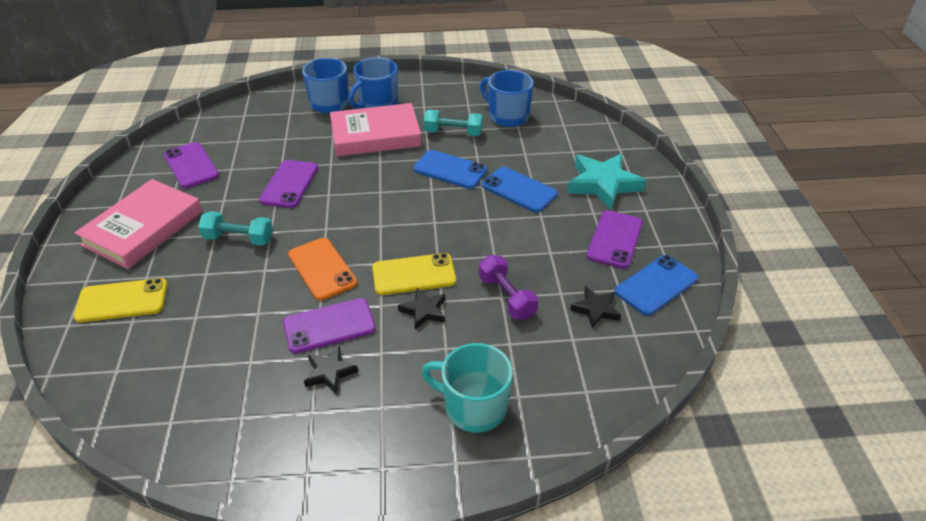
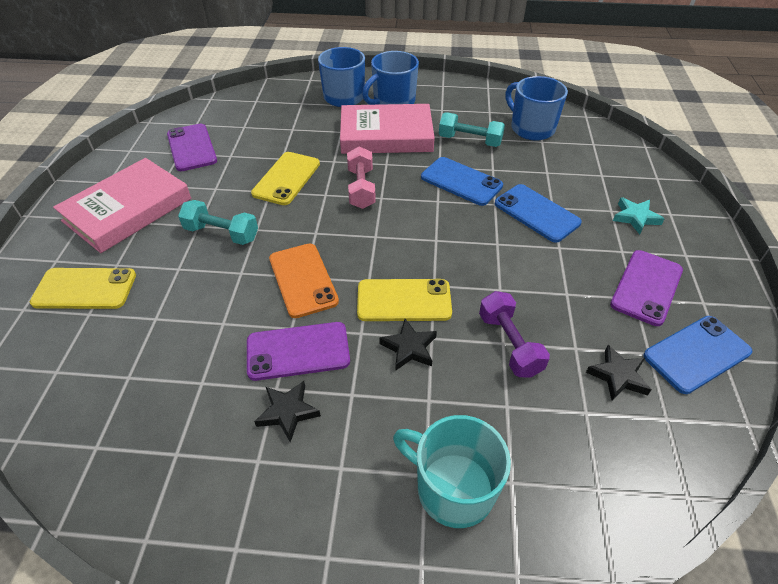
camera: 10 degrees right, 5 degrees up
purple phone [259,160,318,208] -> yellow phone [251,152,320,205]
turquoise star [567,154,646,210] -> turquoise star [613,197,665,234], size x0.53
none -> pink dumbbell [347,146,376,209]

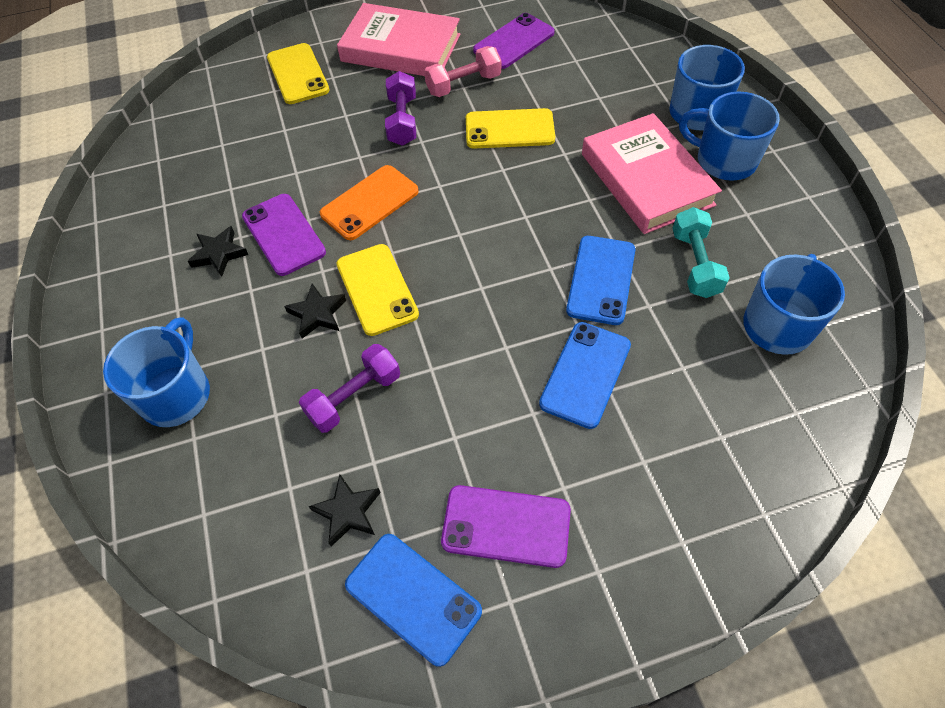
camera: 70 degrees right, 10 degrees up
turquoise dumbbell [178,200,258,245] -> purple dumbbell [385,71,416,146]
pink dumbbell [347,146,376,209] -> pink dumbbell moved to [424,46,501,97]
turquoise mug [393,415,511,528] -> blue mug [103,317,210,427]
turquoise star [613,197,665,234] -> none

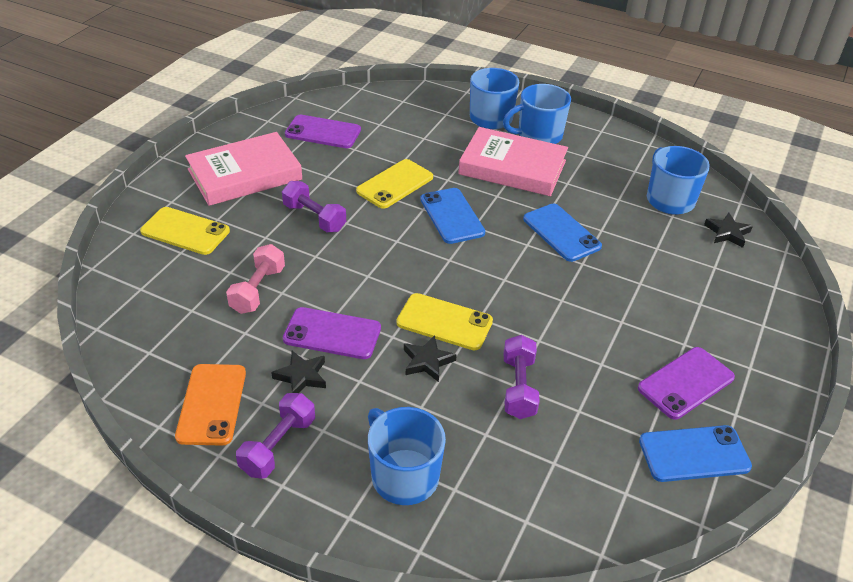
camera: 50 degrees left, 15 degrees down
black star [309,474,381,547] -> black star moved to [704,213,753,248]
orange phone [320,165,419,240] -> orange phone moved to [175,364,246,446]
pink dumbbell [424,46,501,97] -> pink dumbbell moved to [226,244,285,314]
purple phone [473,13,555,69] -> purple phone turned 75 degrees counterclockwise [285,115,361,148]
blue phone [539,322,631,429] -> blue phone moved to [420,188,485,244]
turquoise dumbbell [672,207,730,298] -> none
none -> purple dumbbell [236,393,315,479]

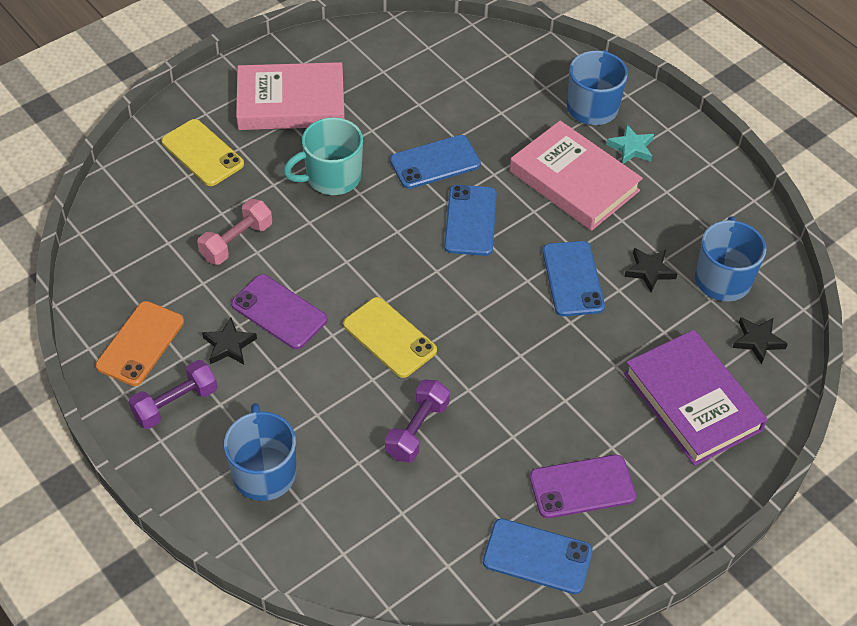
camera: 25 degrees right, 10 degrees up
purple dumbbell [282,181,346,232] -> turquoise mug [283,117,363,195]
purple phone [285,115,361,148] -> none
yellow phone [356,159,433,209] -> blue phone [390,135,481,189]
black star [404,335,457,382] -> black star moved to [624,248,677,292]
blue mug [503,84,571,144] -> turquoise star [606,124,654,164]
none -> purple book [624,330,768,466]

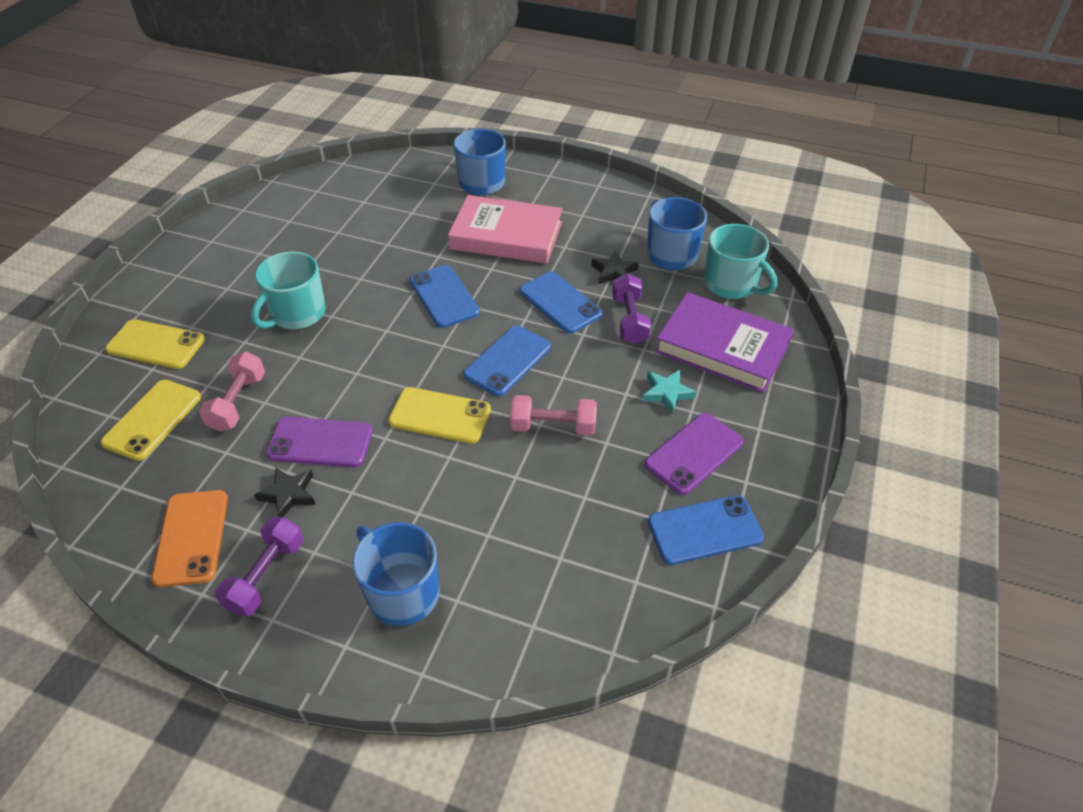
camera: 30 degrees left, 5 degrees down
pink book [236,62,345,130] -> none
purple dumbbell [385,379,450,463] -> purple dumbbell moved to [612,273,651,344]
blue phone [390,135,481,189] -> blue phone moved to [463,326,551,396]
turquoise star [606,124,654,164] -> turquoise star moved to [642,370,697,414]
black star [732,317,788,365] -> turquoise mug [704,224,777,299]
none -> yellow phone [100,380,201,461]
none -> pink dumbbell [510,395,597,436]

